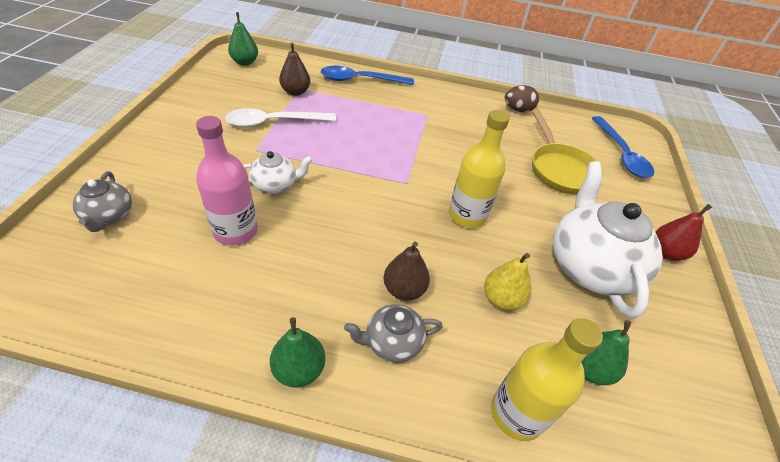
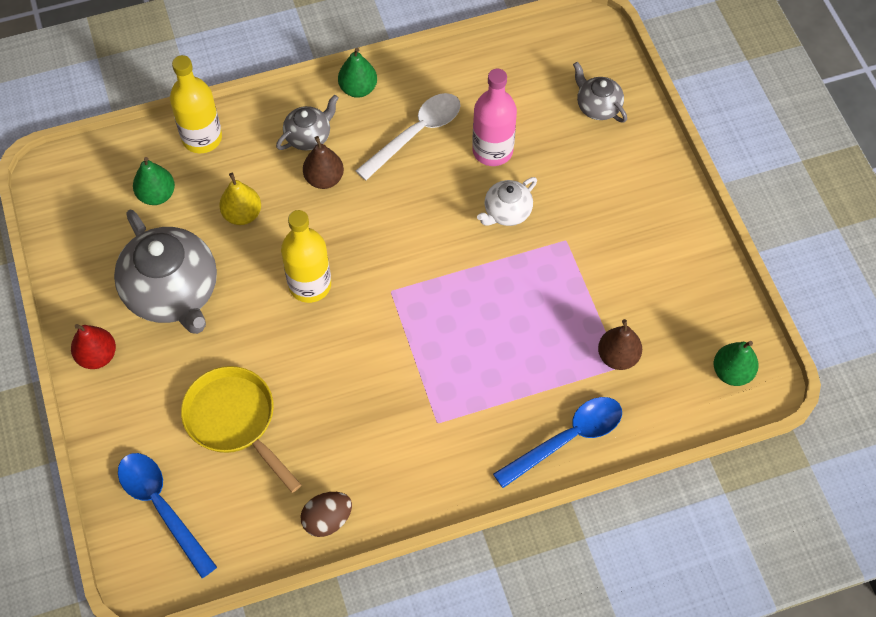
camera: 155 degrees right, 15 degrees up
white spoon [225,108,336,127] -> white spoon moved to [356,93,461,180]
white teapot [553,161,663,318] -> grey teapot [114,210,217,334]

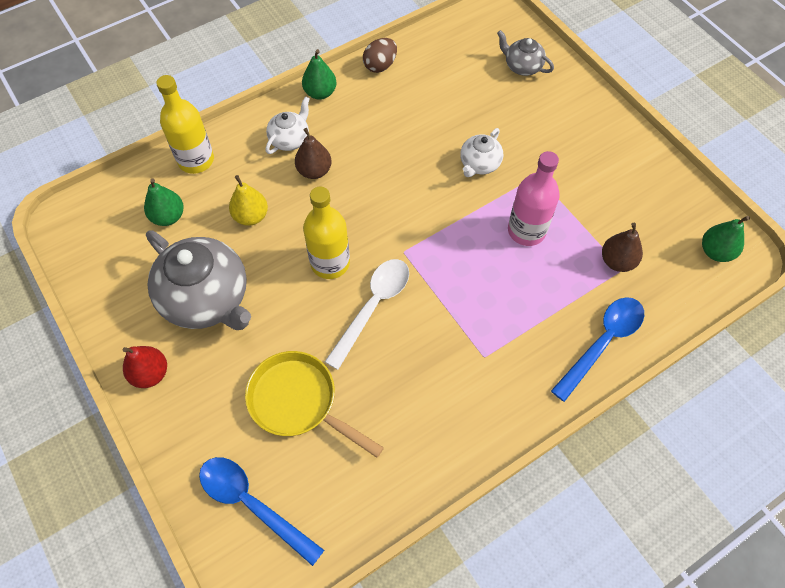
camera: 15 degrees left, 0 degrees up
grey teapot [276,95,339,151] -> white teapot [266,96,310,154]
brown egg [300,492,352,537] -> brown egg moved to [363,38,397,73]
white spoon [356,93,461,180] -> white spoon moved to [325,259,409,370]
pink bottle [472,68,517,166] -> pink bottle moved to [508,151,560,246]

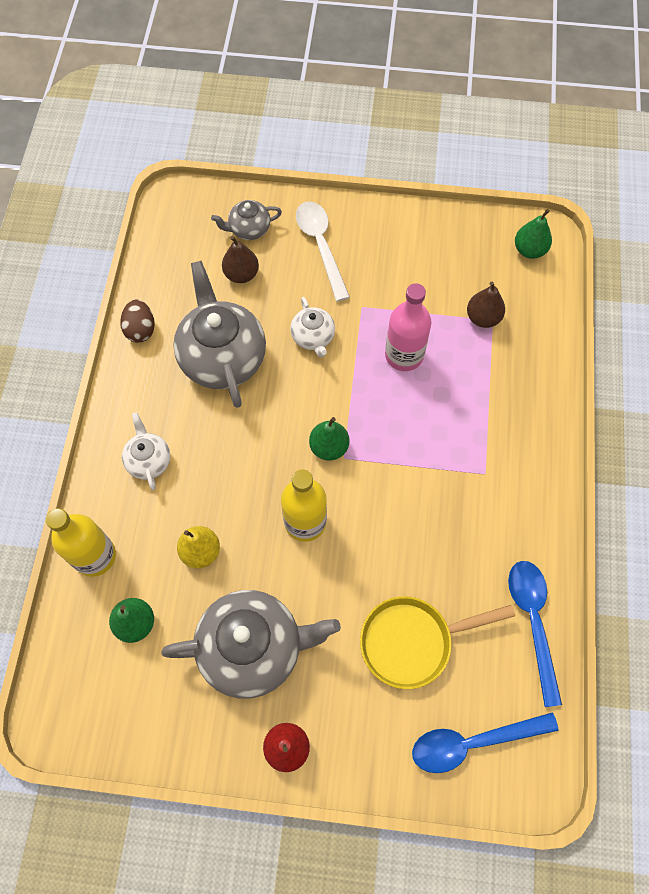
camera: 50 degrees left, 5 degrees up
brown pear [295,128,332,179] -> brown pear moved to [222,236,259,283]
green pear [302,49,337,100] -> green pear moved to [309,417,349,461]
white spoon [325,259,409,370] -> white spoon moved to [296,201,350,302]
blue spoon [551,297,644,402] -> blue spoon moved to [508,561,562,707]
none -> grey teapot [173,261,266,408]

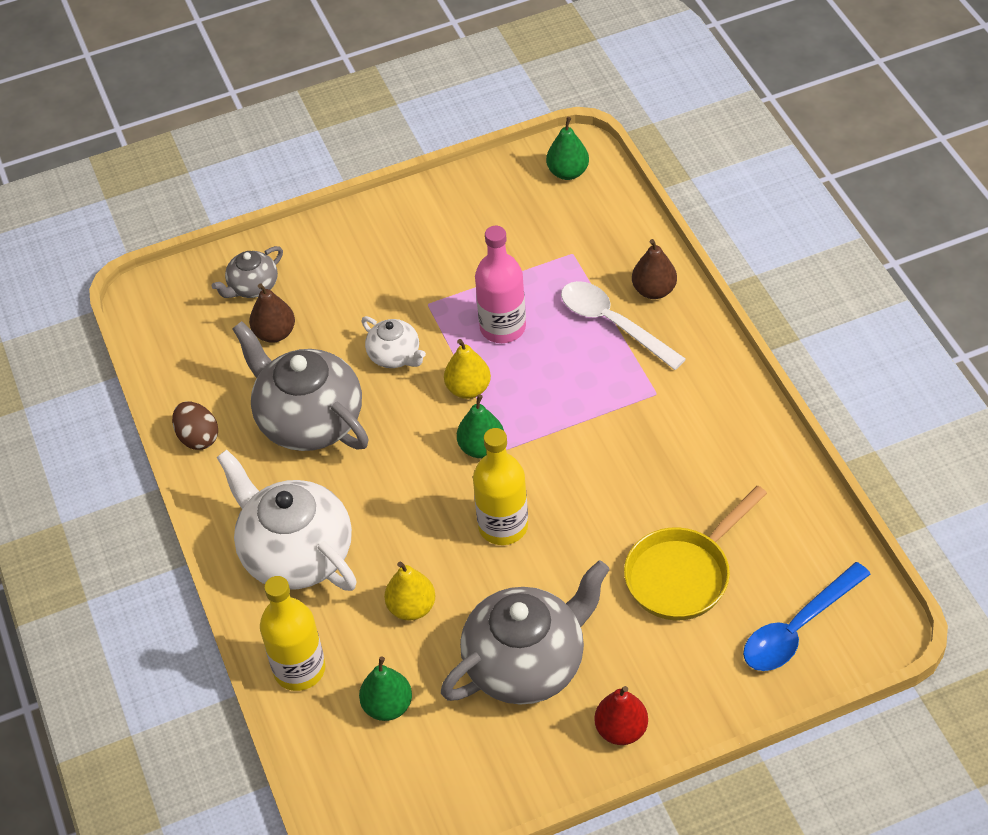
camera: 25 degrees left, 15 degrees down
white teapot [122,412,170,490] -> white teapot [216,450,357,591], size x1.99
white spoon [296,201,350,302] -> white spoon moved to [561,281,686,370]
brown pear [467,282,505,328] -> brown pear moved to [632,239,677,299]
blue spoon [508,561,562,707] -> none
none -> yellow pear [444,339,491,399]

